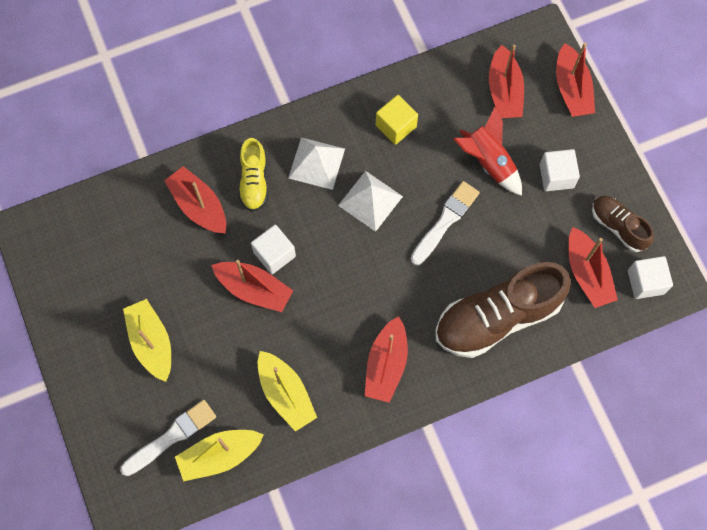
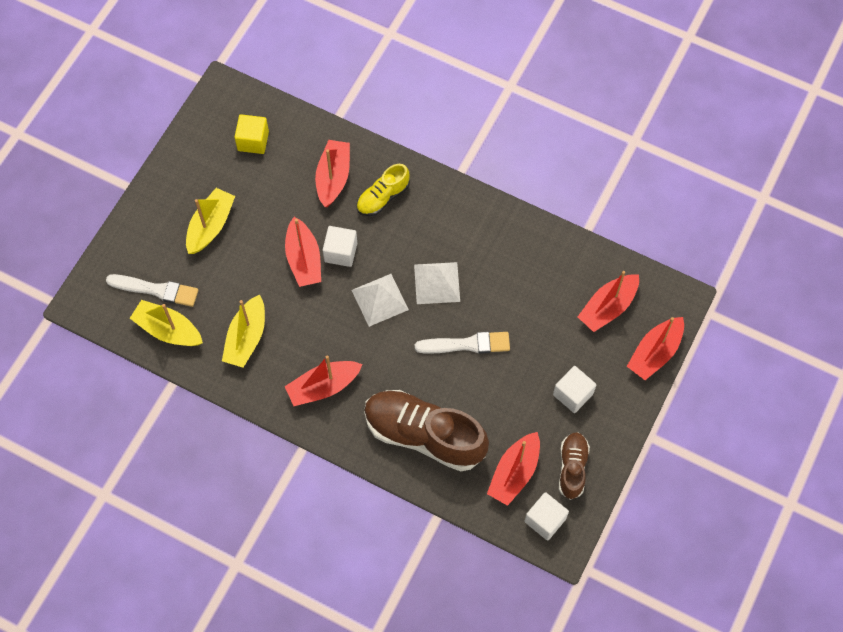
camera: 50 degrees right, 5 degrees down
white pyramid [288,137,345,190] -> white pyramid moved to [352,274,409,327]
yellow cube [376,95,418,145] -> yellow cube moved to [234,114,269,154]
red rocket [454,107,522,195] -> none

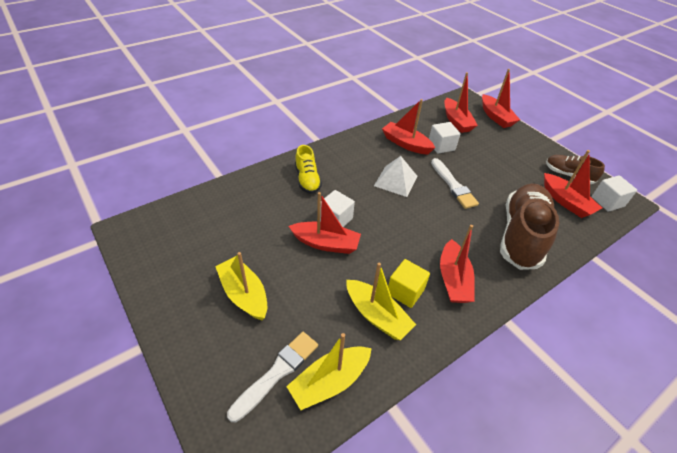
camera: 65 degrees left, 20 degrees down
yellow cube [234,114,269,154] -> yellow cube moved to [388,259,430,308]
red boat [315,140,350,207] -> red boat moved to [382,99,435,154]
white pyramid [352,274,409,327] -> none
brown shoe [364,390,489,471] -> brown shoe turned 150 degrees clockwise [500,183,559,270]
white brush [415,332,510,354] -> white brush turned 135 degrees clockwise [431,158,479,209]
white cube [553,366,596,413] -> white cube moved to [429,122,460,154]

